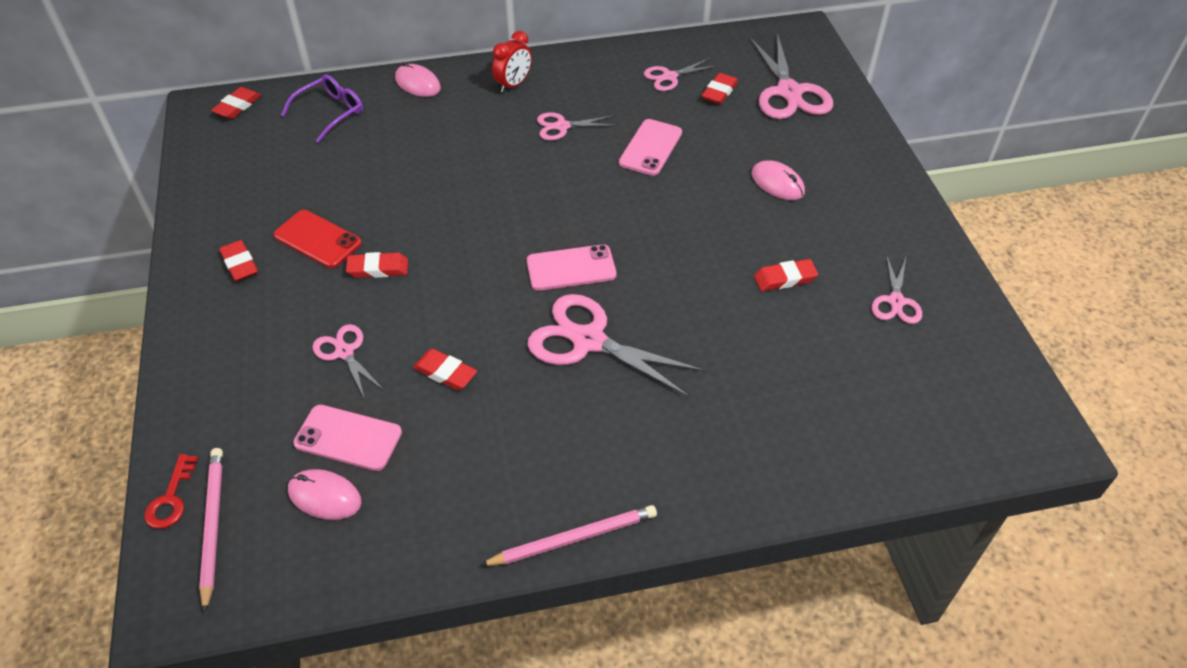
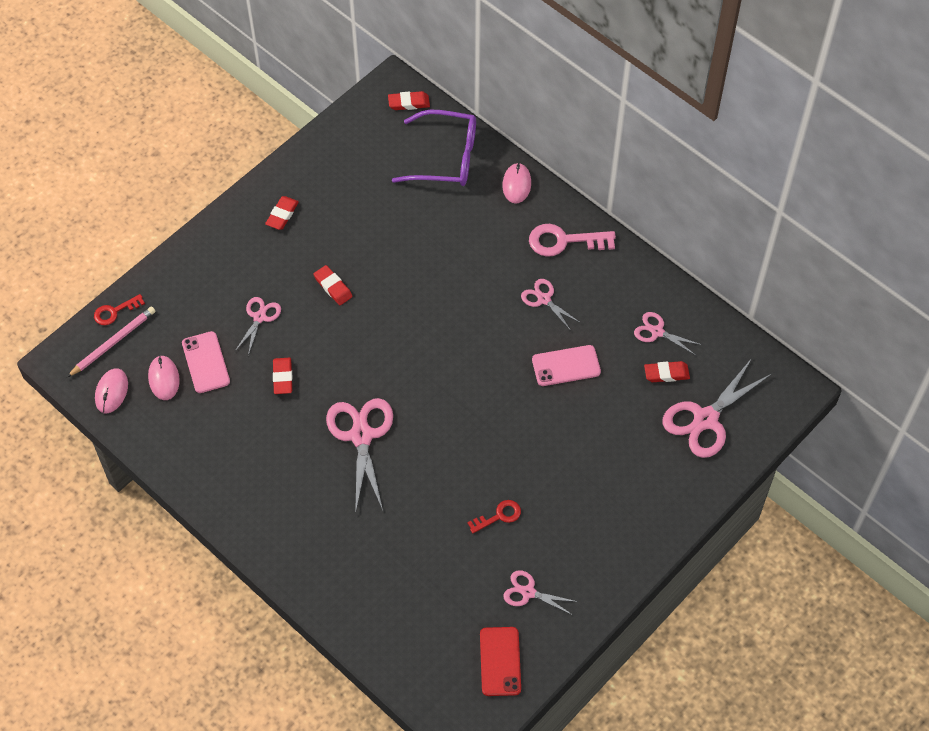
camera: 55 degrees right, 10 degrees up
red phone [274,210,362,268] -> red phone moved to [480,627,521,696]
purple glasses [281,75,363,143] -> purple glasses [392,110,476,186], size x1.55
pink pencil [480,505,657,566] -> none
red clock [492,31,532,93] -> pink key [529,224,616,257]
pink phone [527,244,616,291] -> none
pink mouse [751,160,805,200] -> pink mouse moved to [95,368,128,413]
red eraser [754,259,818,291] -> red key [467,500,521,533]
pink scissors [872,254,922,324] -> pink scissors turned 45 degrees clockwise [503,570,578,615]

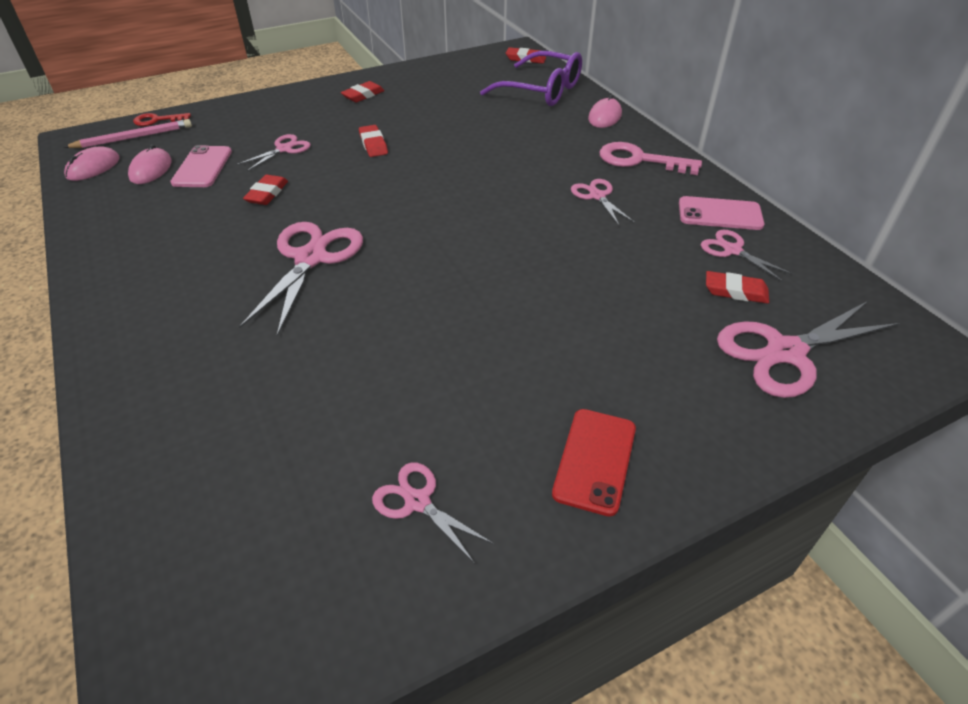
camera: 20 degrees right, 15 degrees down
red key [467,500,521,533] -> none
red phone [480,627,521,696] -> red phone moved to [552,409,636,516]
pink phone [532,345,601,386] -> pink phone moved to [679,196,765,230]

